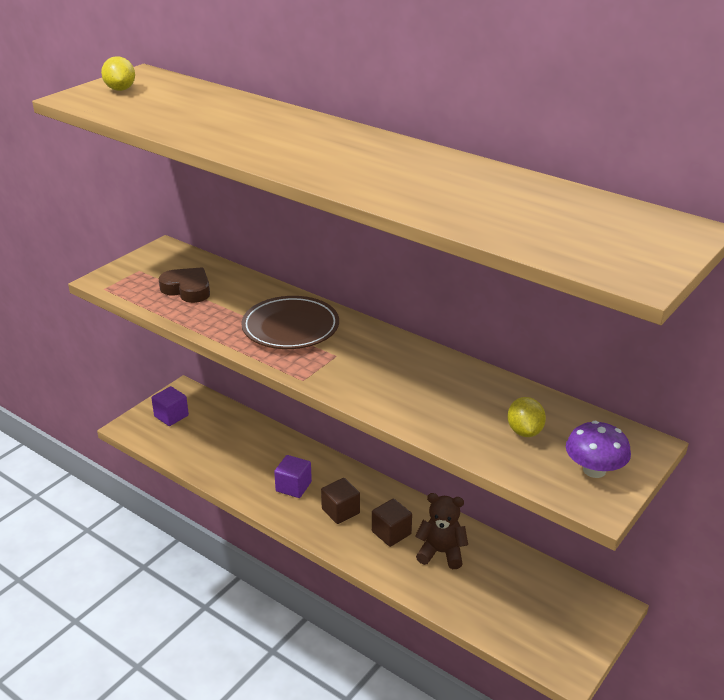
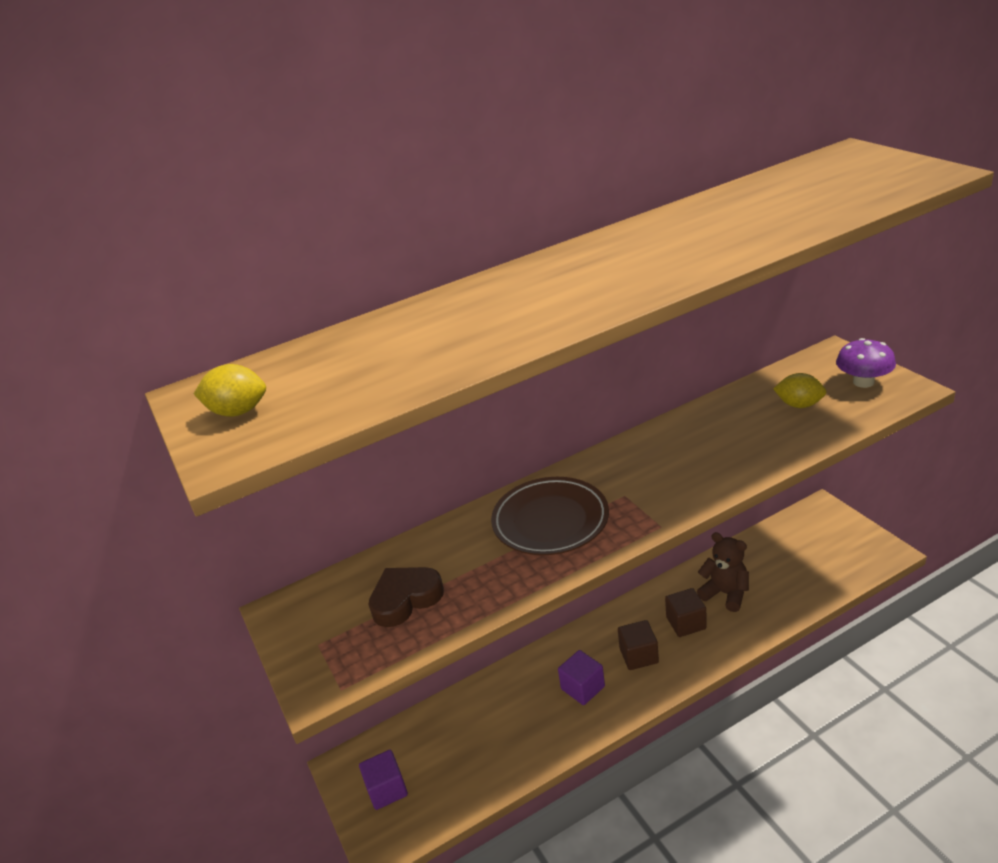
camera: 60 degrees left, 0 degrees up
brown teddy bear [415,493,468,569] -> brown teddy bear turned 90 degrees clockwise [697,532,749,612]

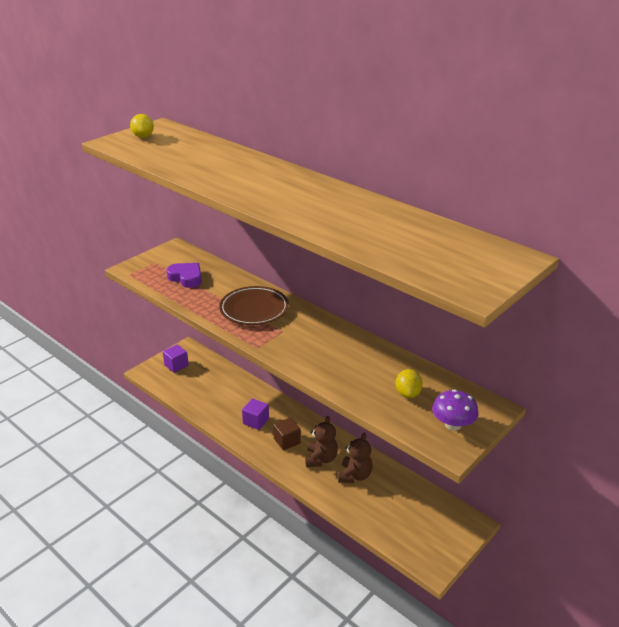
camera: 65 degrees right, 0 degrees up
brown heart [368,567,444,627] -> purple heart [166,263,202,288]
brown cube [665,588,707,637] -> brown teddy bear [305,416,338,467]

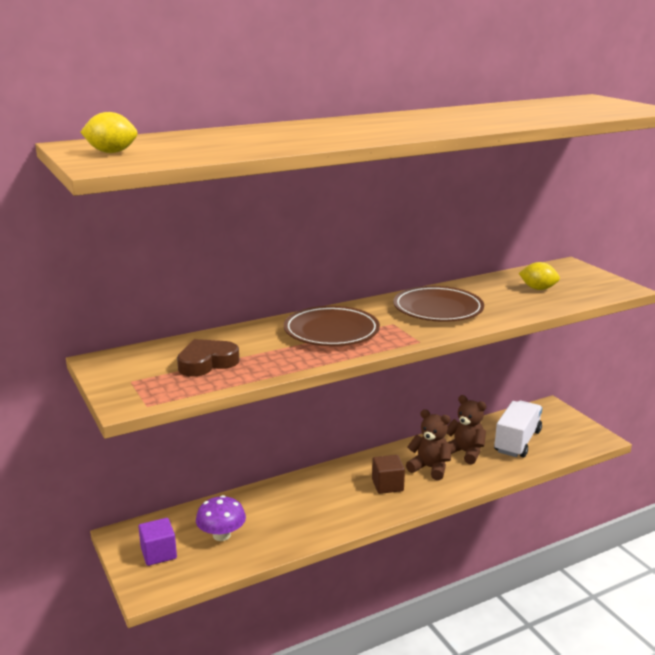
camera: 70 degrees left, 10 degrees down
purple heart [166,263,202,288] -> brown heart [177,339,239,377]
purple cube [242,399,269,430] -> none
purple mushroom [432,389,479,431] -> purple mushroom moved to [196,495,246,541]
none -> brown plate [393,286,484,322]
none -> white truck [494,401,542,458]

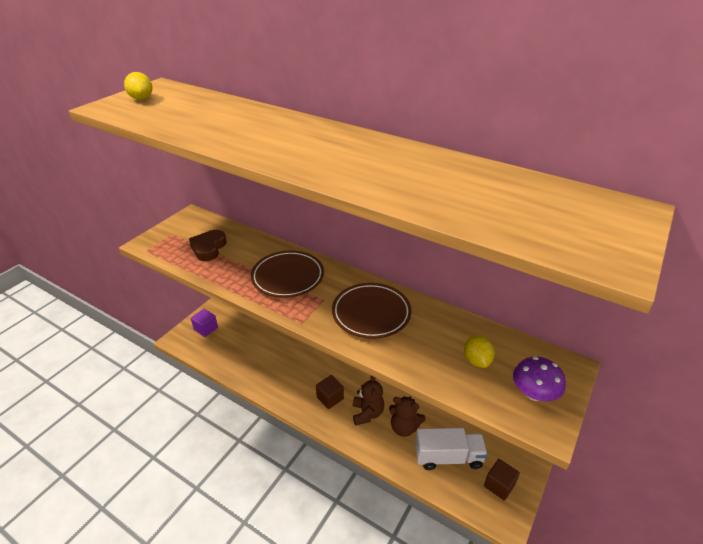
camera: 60 degrees right, 15 degrees up
brown heart [177,339,239,377] -> brown heart turned 105 degrees counterclockwise [189,230,227,261]
purple mushroom [196,495,246,541] -> purple mushroom moved to [513,356,566,401]
brown teddy bear [447,395,486,465] -> brown teddy bear turned 105 degrees clockwise [389,396,426,437]
none -> brown cube [484,459,520,500]

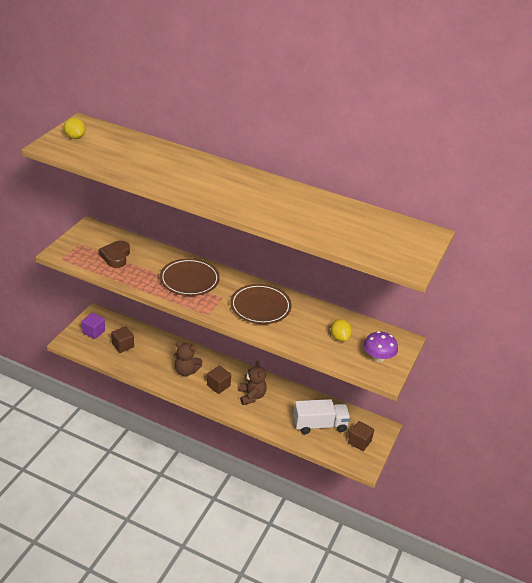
camera: 10 degrees left, 0 degrees up
brown teddy bear [389,396,426,437] -> brown teddy bear moved to [174,342,203,376]
none -> brown cube [111,326,134,353]

